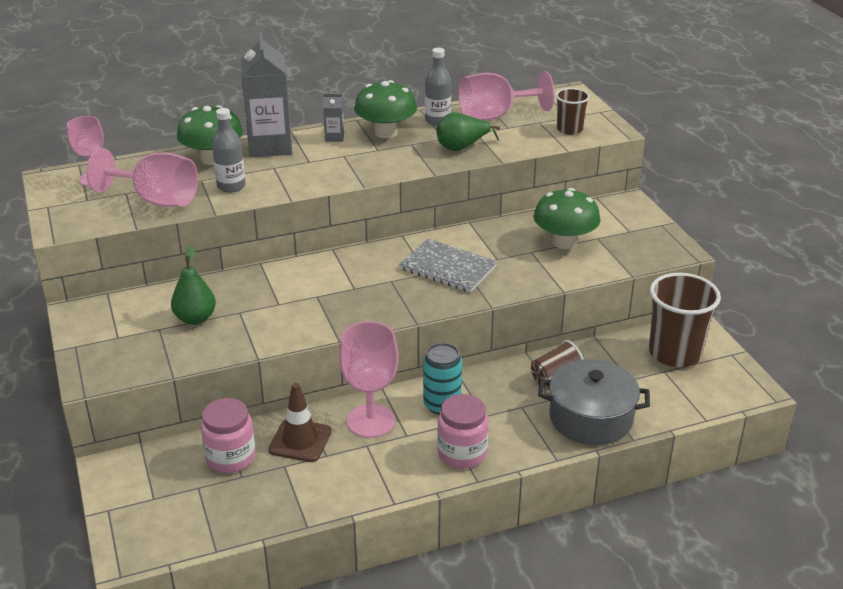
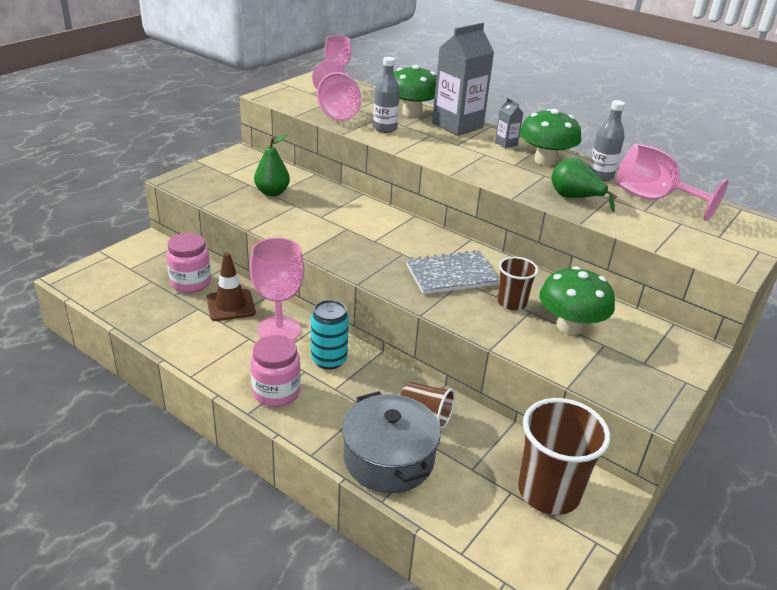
camera: 55 degrees right, 0 degrees up
grey notebook [399,239,498,292] -> grey notebook turned 75 degrees clockwise [406,250,500,294]
brown cup [556,88,590,135] -> brown cup moved to [497,257,538,310]

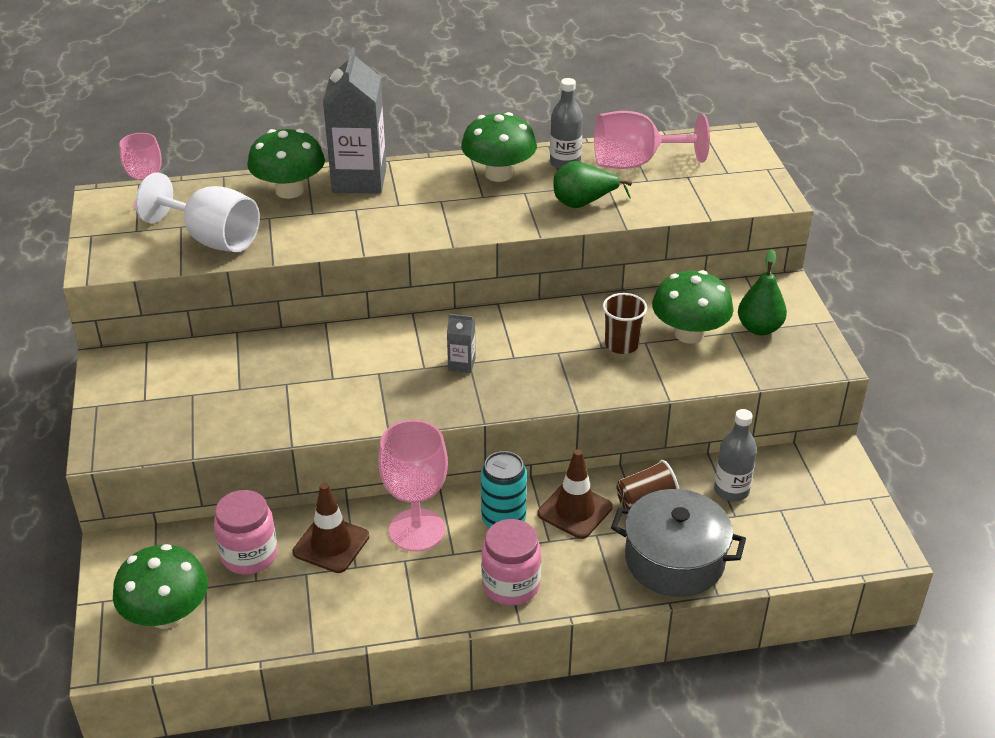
camera: 45 degrees left, 5 degrees up
green pear [254,134,290,196] -> green pear moved to [738,249,787,335]
pink goblet [312,60,361,121] -> white goblet [135,172,260,252]
grey bottle [373,57,400,133] -> grey bottle moved to [714,409,757,501]
grey notebook [406,250,500,294] -> none
grey carton [495,98,523,148] -> grey carton moved to [447,314,476,373]
brown cup [518,398,610,515] -> none
none -> green mushroom [113,544,208,629]
none -> brown traffic cone [538,449,613,539]

